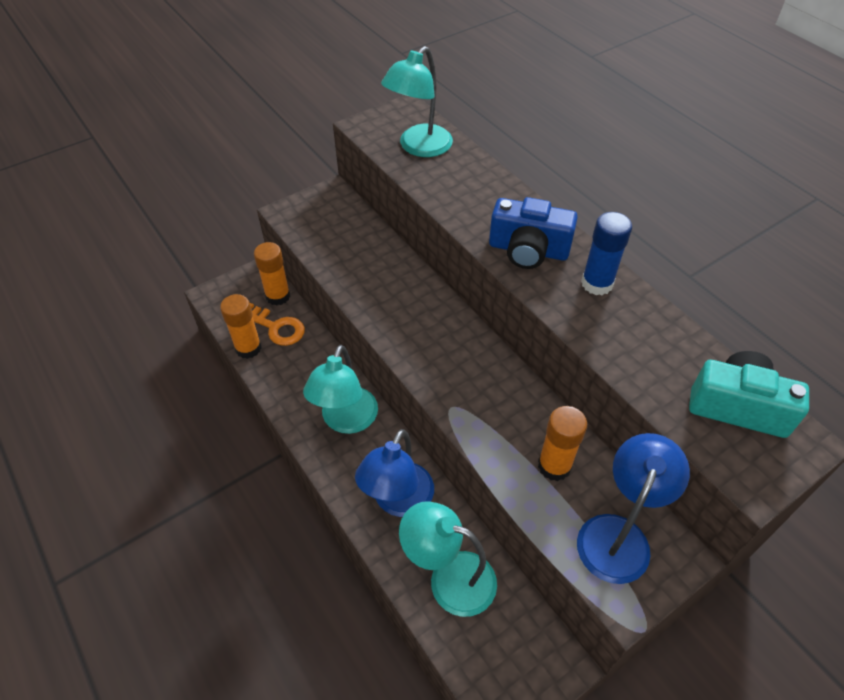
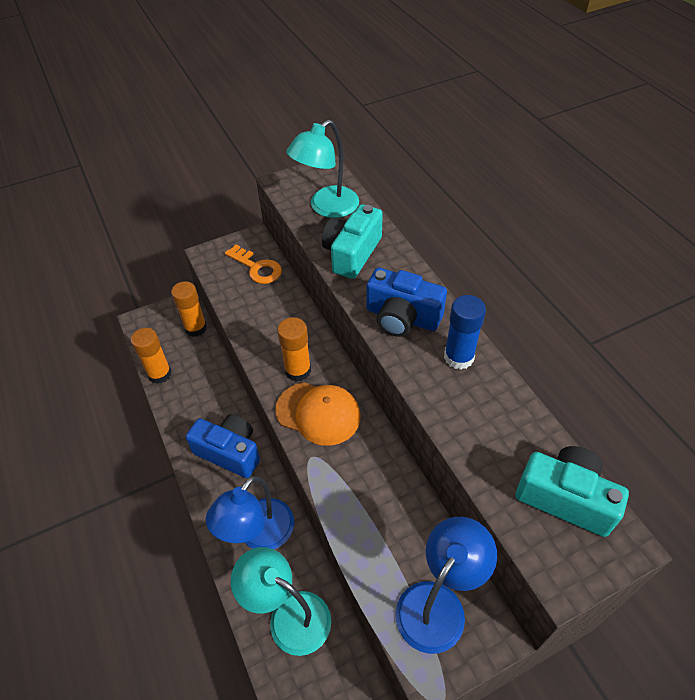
camera: 10 degrees right, 0 degrees up
orange key [249,302,305,346] -> orange key moved to [225,245,282,284]
turquoise lamp [303,345,378,434] -> blue camera [186,414,260,478]
orange glue stick [538,406,587,481] -> orange glue stick moved to [277,317,311,382]
none -> orange cap [275,382,361,446]
none -> turquoise camera [322,204,383,279]

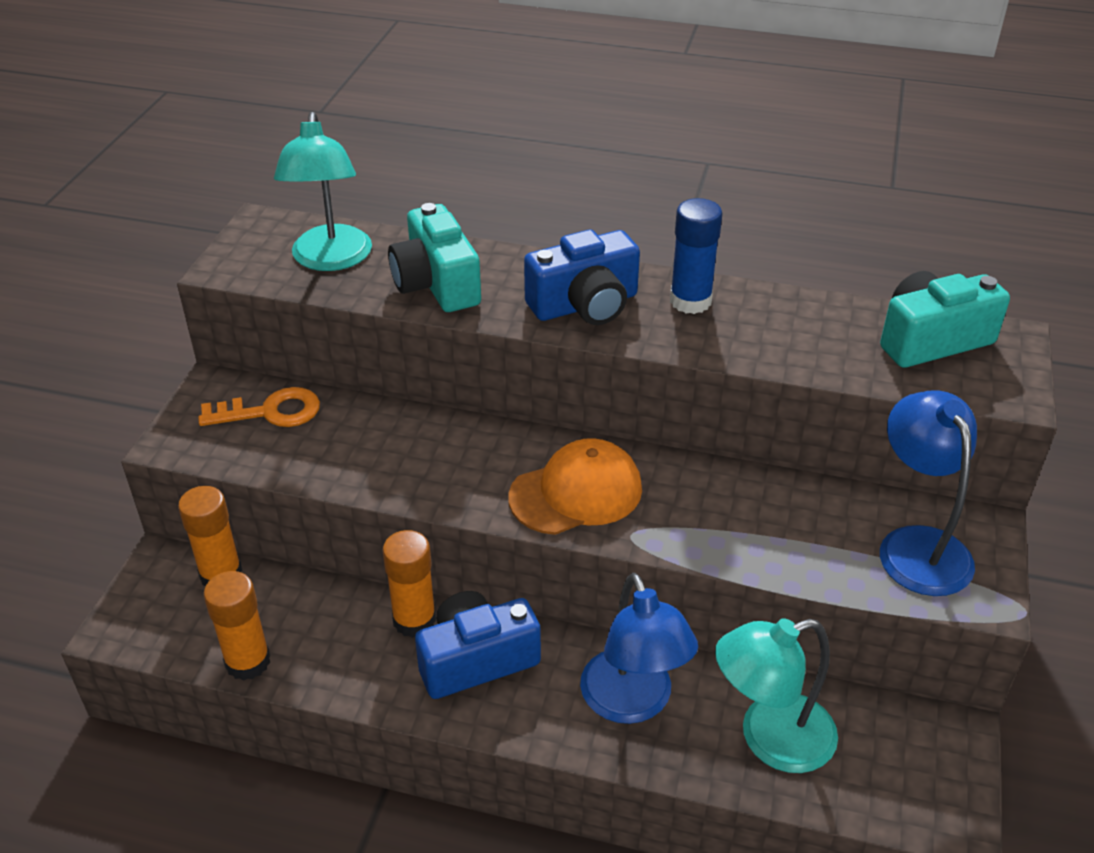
camera: 50 degrees left, 10 degrees down
orange glue stick [277,317,311,382] -> orange glue stick moved to [382,530,436,638]

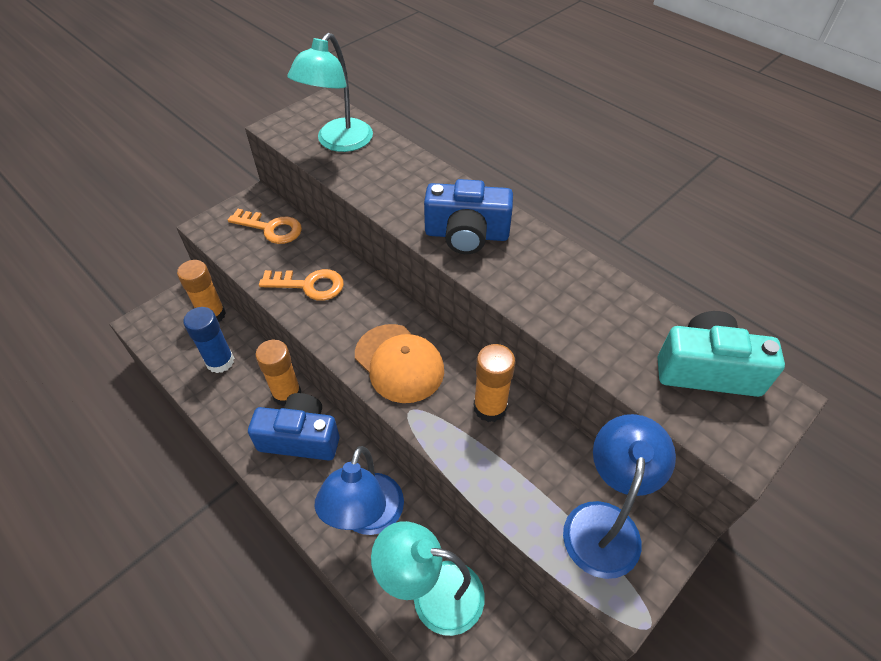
camera: 30 degrees right, 10 degrees up
orange glue stick [204,571,270,681] -> orange glue stick moved to [473,344,515,422]
turquoise camera [388,203,481,312] -> none
orange cap [508,438,642,535] -> orange cap turned 45 degrees clockwise [355,324,444,403]
blue glue stick [670,198,723,314] -> blue glue stick moved to [183,307,234,373]
none -> orange key [259,269,344,301]

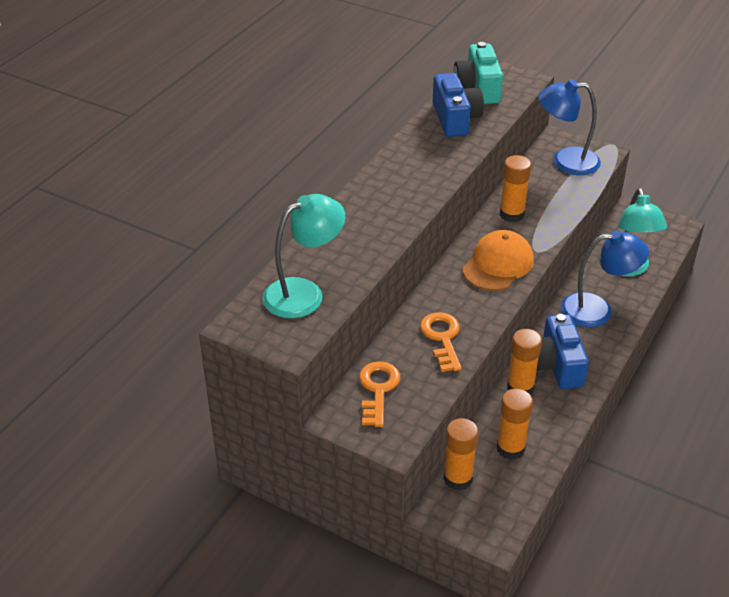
camera: 105 degrees left, 10 degrees down
blue glue stick [183,307,234,373] -> orange glue stick [496,388,533,460]
turquoise lamp [287,33,373,152] -> turquoise lamp turned 45 degrees counterclockwise [262,194,346,318]
blue camera [424,179,513,254] -> blue camera moved to [433,73,484,137]

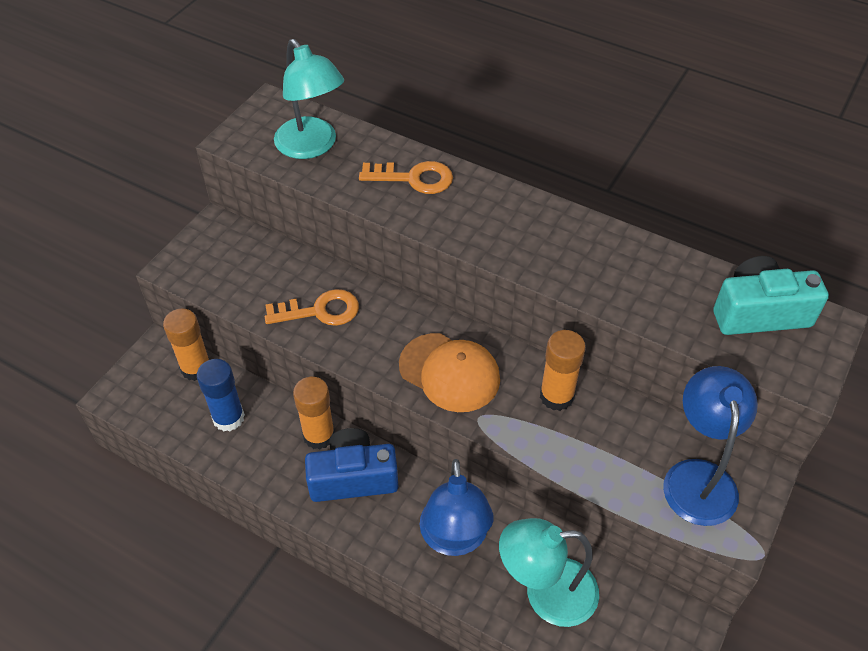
camera: 90 degrees right, 10 degrees up
orange key [359,361,400,427] -> orange key moved to [359,161,453,194]
blue camera [433,73,484,137] -> none
orange glue stick [496,388,533,460] -> blue glue stick [197,359,245,431]

